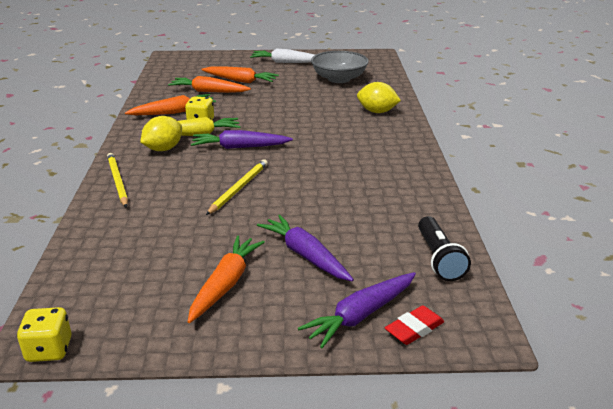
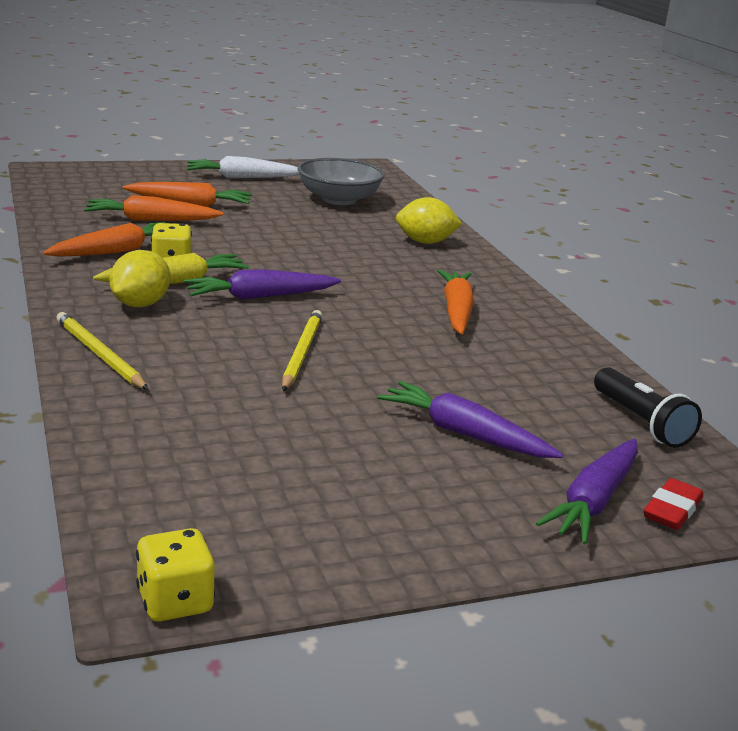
camera: 20 degrees left, 5 degrees down
orange carrot [188,236,265,323] -> orange carrot moved to [438,269,474,334]

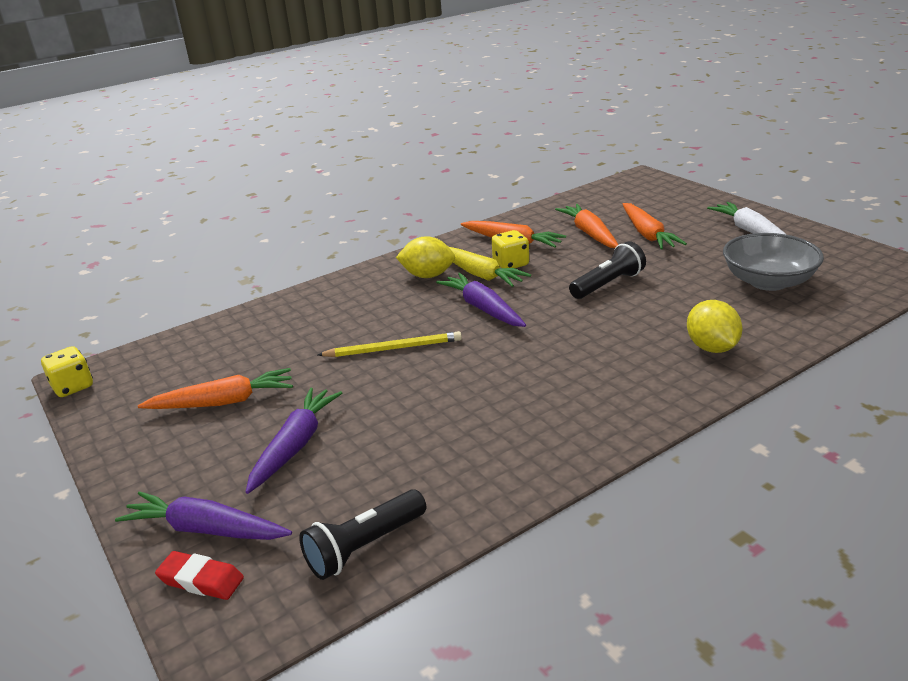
camera: 80 degrees right, 5 degrees up
yellow pencil [56,312,149,390] -> none
orange carrot [438,269,474,334] -> orange carrot moved to [138,368,293,409]
none -> black flashlight [569,241,646,299]

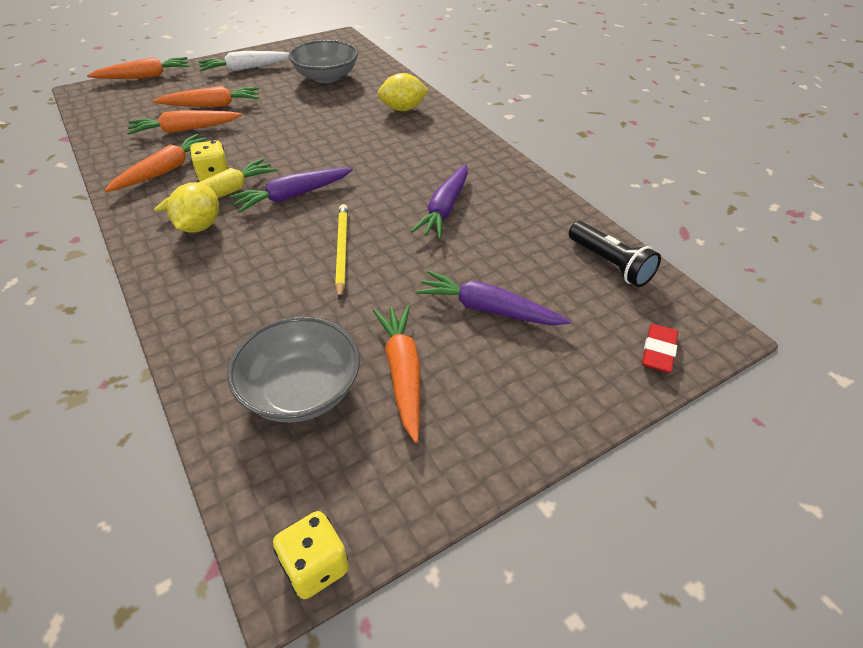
camera: 90 degrees left, 15 degrees up
purple carrot [115,491,292,540] -> purple carrot moved to [411,164,468,239]
black flashlight [569,241,646,299] -> none
none -> orange carrot [87,57,190,79]
none -> grey bowl [227,316,360,423]

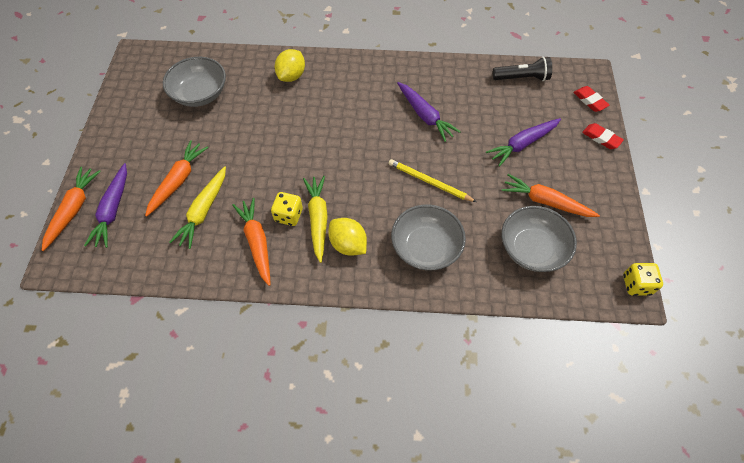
camera: 55 degrees left, 15 degrees up
orange carrot [127,110,242,135] -> yellow carrot [170,166,226,249]
white carrot [198,51,289,71] -> none
purple carrot [229,168,353,213] -> purple carrot moved to [84,163,127,248]
none -> grey bowl [391,204,466,270]
none -> red eraser [582,123,624,149]

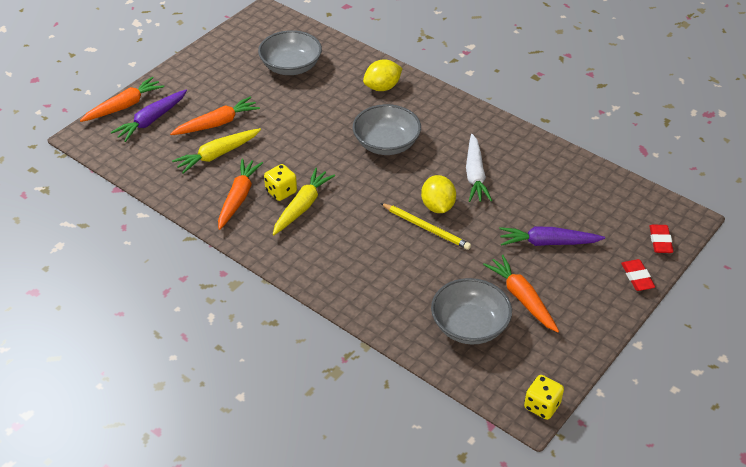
camera: 35 degrees right, 15 degrees down
yellow lemon [328,218,367,256] -> yellow lemon moved to [421,175,456,213]
yellow pencil [388,159,476,202] -> yellow pencil turned 150 degrees clockwise [381,203,471,250]
grey bowl [391,204,466,270] -> grey bowl moved to [353,104,421,155]
purple carrot [397,82,461,142] -> white carrot [466,134,492,202]
black flashlight [493,57,552,81] -> none

